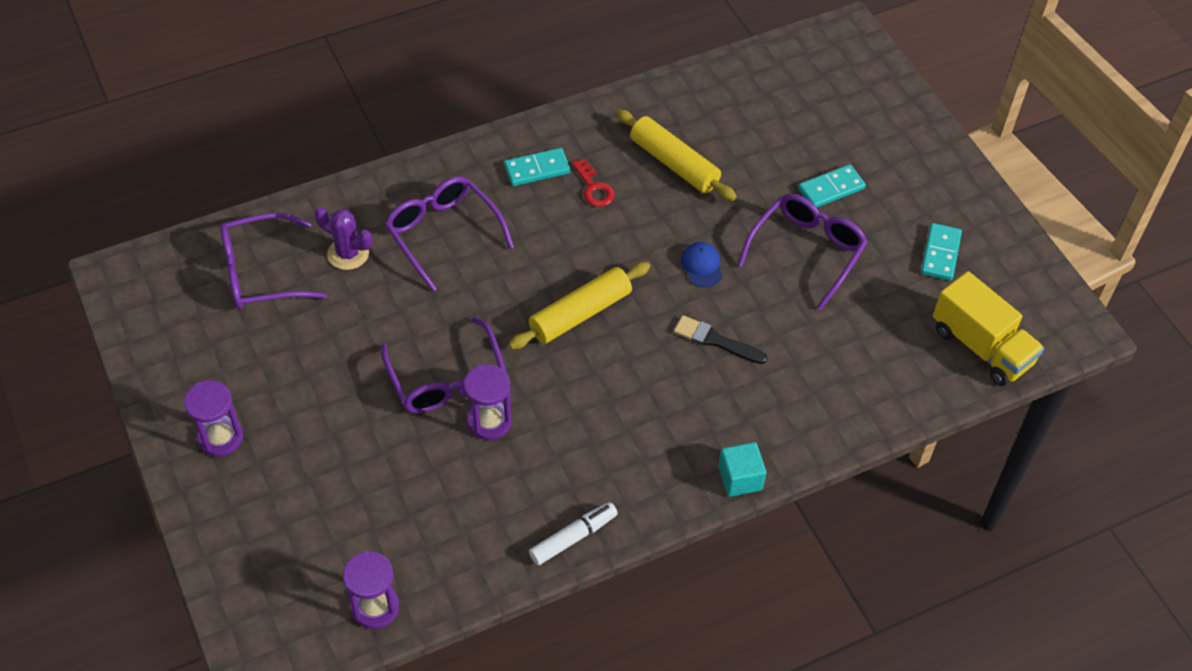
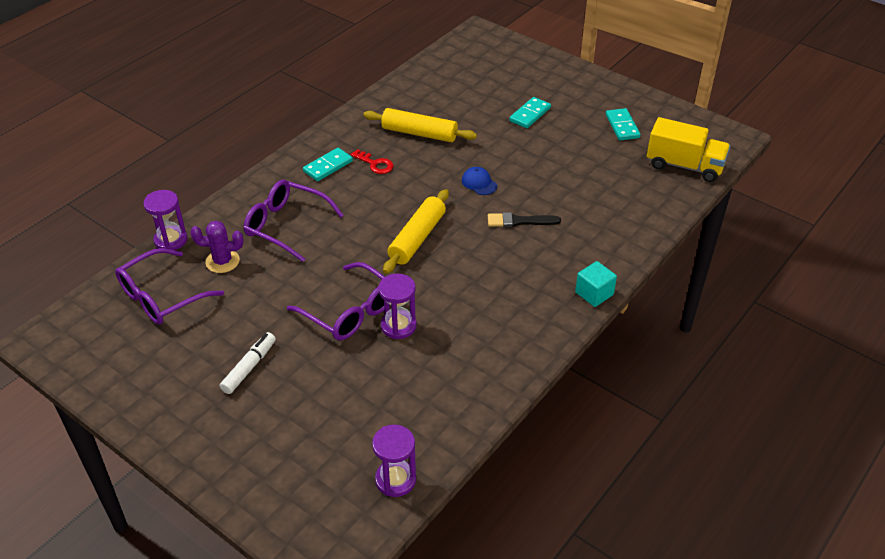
camera: 25 degrees left, 10 degrees down
purple hourglass [184,380,243,457] -> purple hourglass moved to [143,190,187,250]
white marker [529,502,618,565] -> white marker moved to [220,332,276,394]
purple glasses [737,194,868,310] -> none

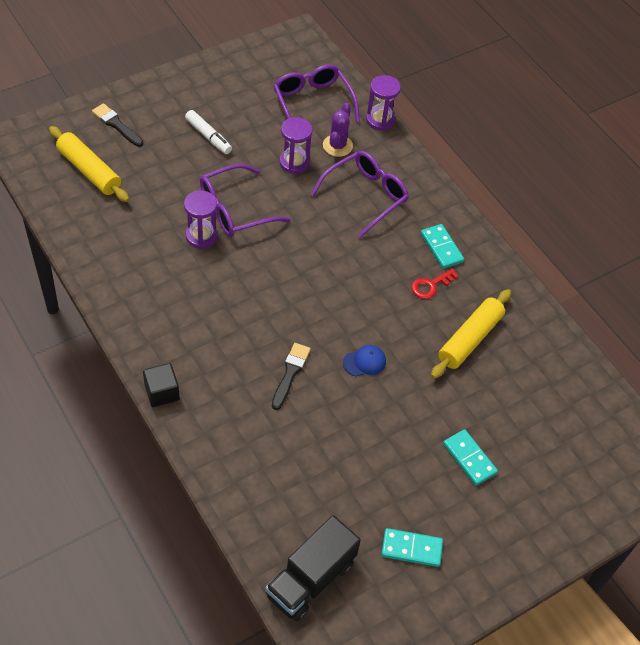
camera: 105 degrees right, 10 degrees up
purple hourglass [372,425,416,497] -> purple hourglass moved to [279,117,313,174]
yellow rolling pin [383,189,449,274] -> yellow rolling pin moved to [49,126,129,202]
turquoise cube [575,261,617,307] -> black cube [143,363,179,407]
yellow truck [647,117,730,182] -> black truck [265,515,361,622]
none -> black brush [92,103,143,147]

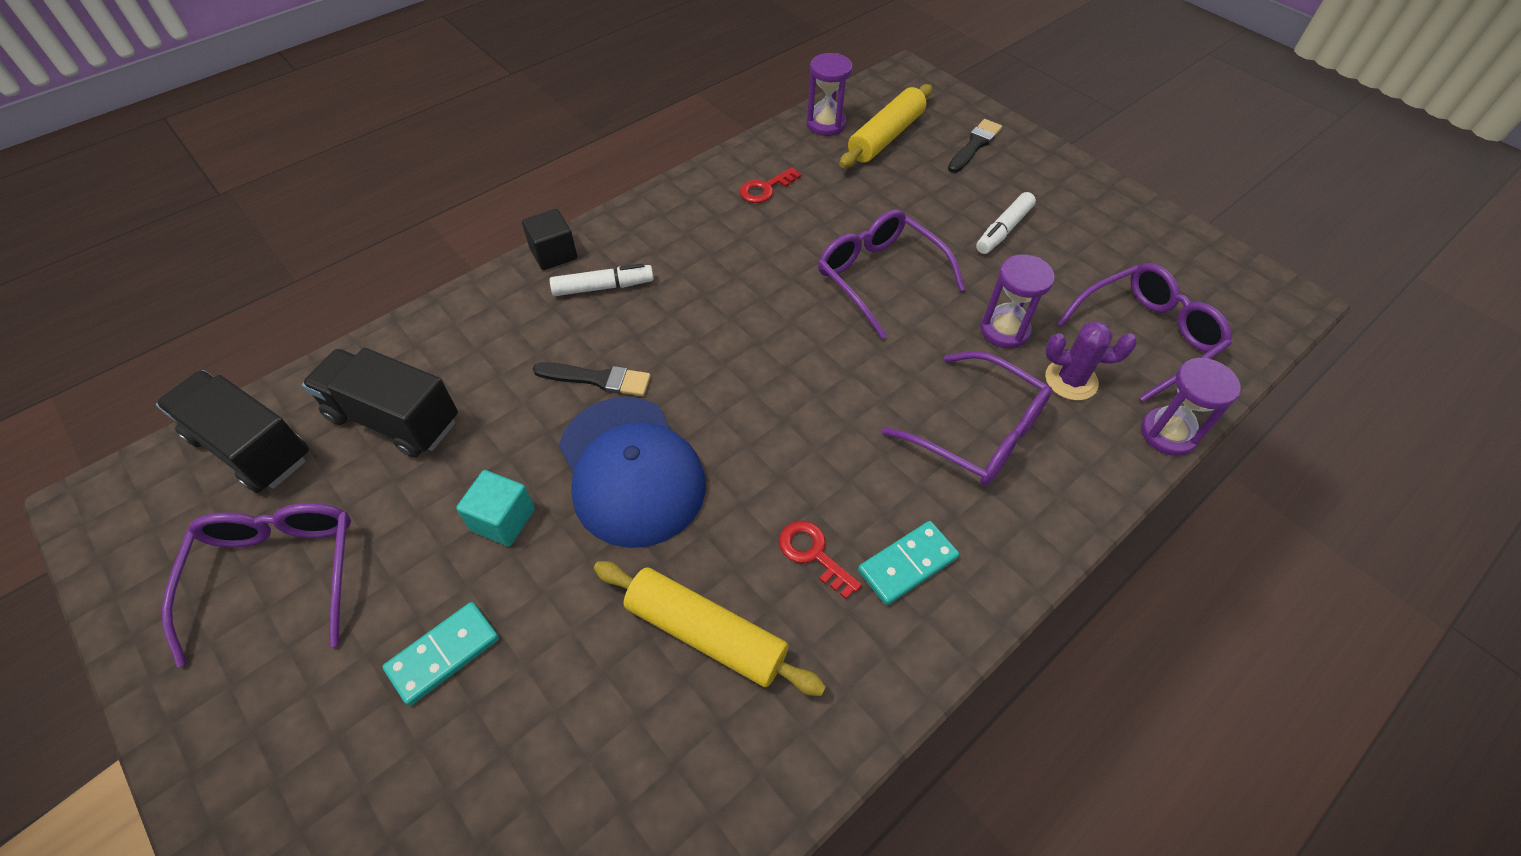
camera: 85 degrees right, 0 degrees up
purple hourglass [184,190,218,249] -> purple hourglass moved to [806,53,853,136]
blue cap [343,345,386,376] -> blue cap [559,397,706,548], size x2.44
turquoise domino [381,528,443,567] -> purple glasses [162,503,351,667]
none -> black truck [302,348,458,458]
none -> turquoise cube [456,470,535,546]
none -> white marker [550,263,654,296]
none -> red key [739,167,801,203]

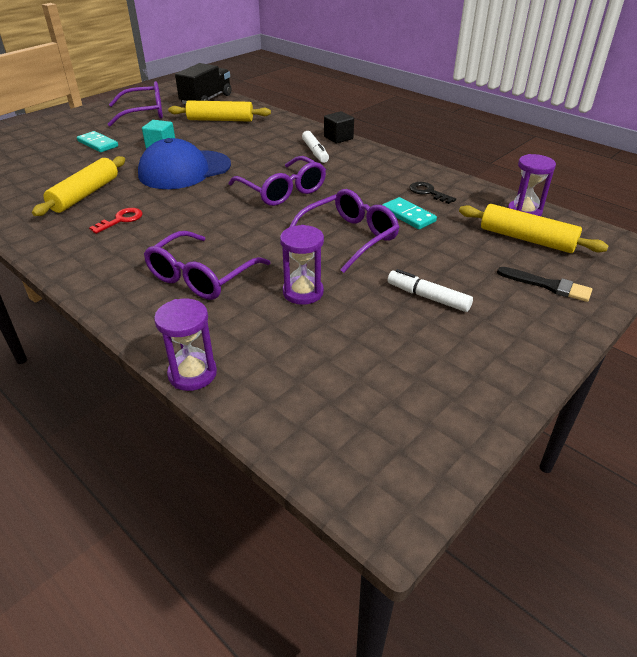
camera: 85 degrees right, 15 degrees down
black truck [302,348,458,458] -> yellow rolling pin [168,100,271,122]
black brush [533,362,651,396] -> none
red key [739,167,801,203] -> black key [409,182,456,204]
turquoise domino [858,521,959,605] -> turquoise domino moved to [382,197,437,229]
purple cactus [1045,321,1137,400] -> none
purple glasses [1056,263,1232,402] -> purple glasses moved to [229,156,326,206]

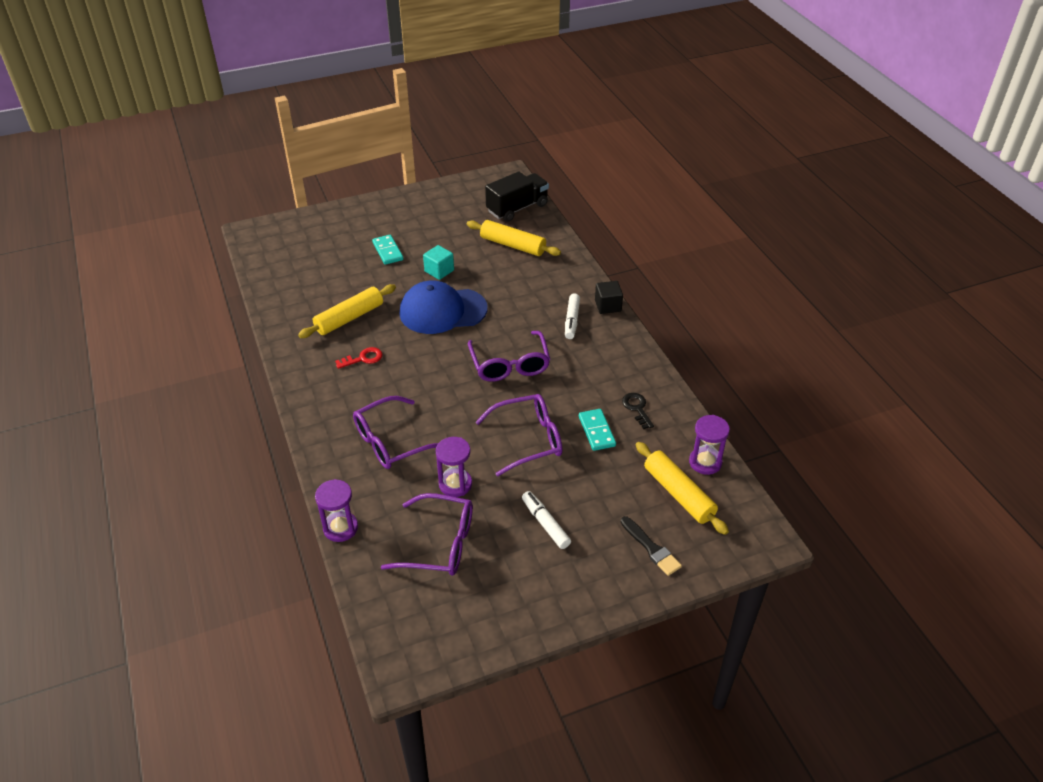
camera: 25 degrees right, 5 degrees up
purple glasses [107,81,163,126] -> purple glasses moved to [381,493,473,576]

